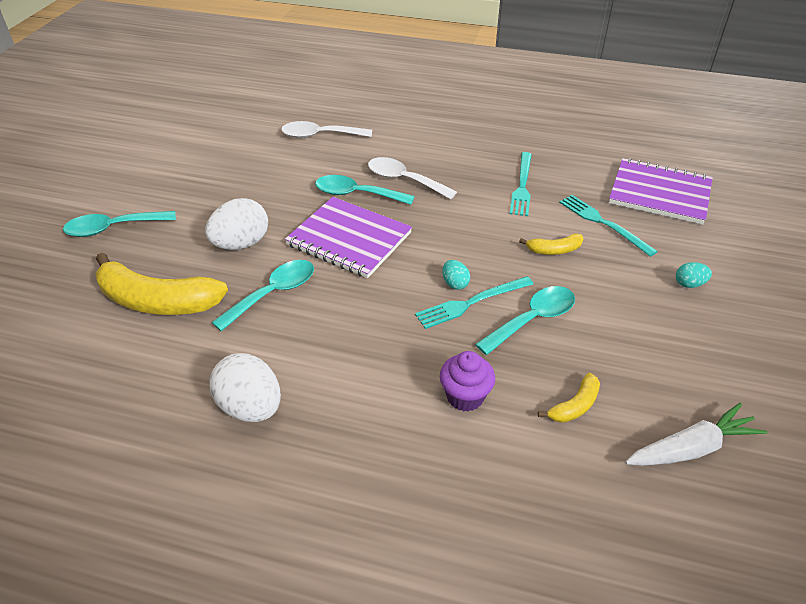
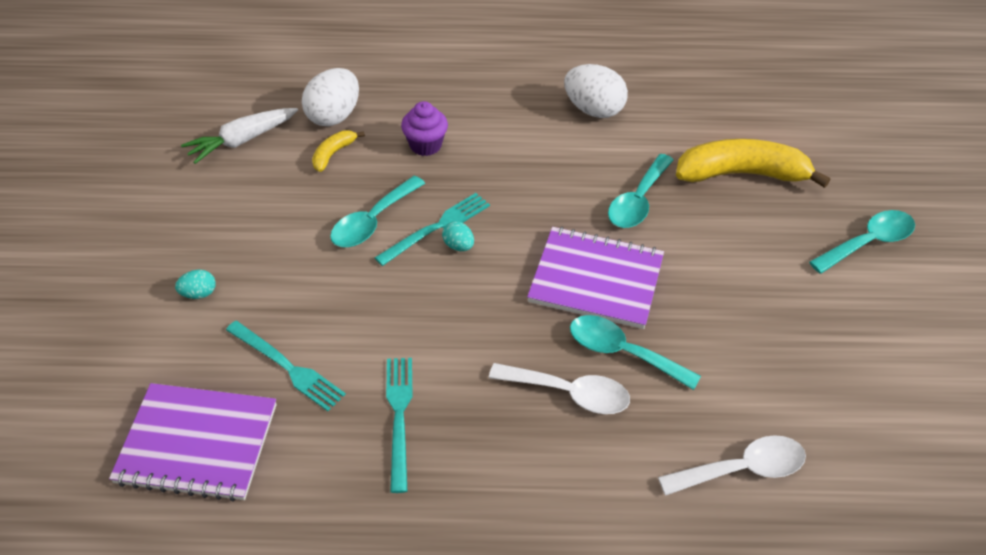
camera: 165 degrees right, 5 degrees up
white egg [205,198,268,250] -> white egg moved to [302,68,359,126]
turquoise spoon [315,175,415,205] -> turquoise spoon turned 150 degrees counterclockwise [570,315,701,390]
yellow banana [519,233,583,255] -> none

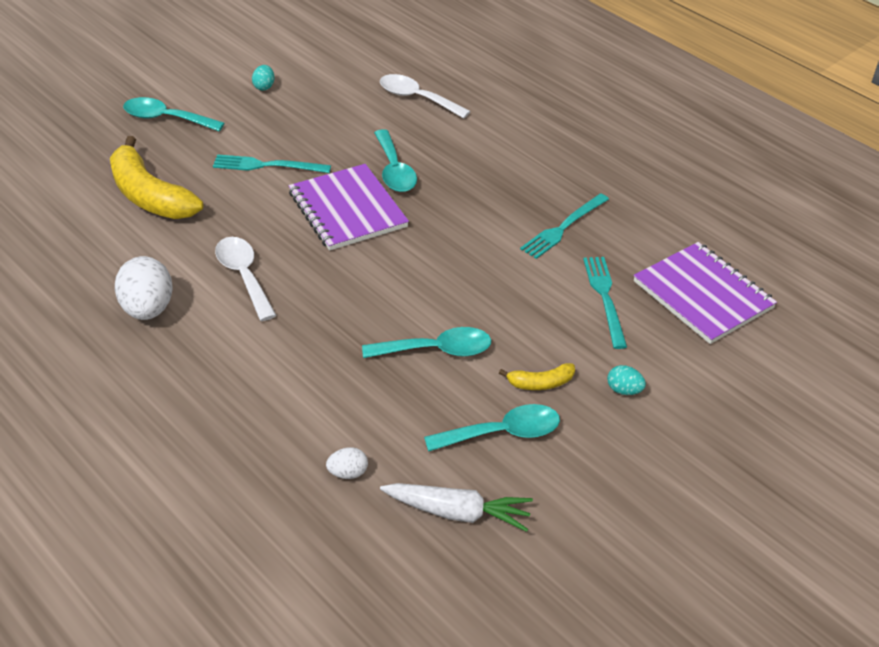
camera: 135 degrees left, 5 degrees down
white egg [302,68,359,126] -> white egg [326,447,368,479], size x0.49
yellow banana [312,130,365,172] -> yellow banana moved to [499,363,575,390]
turquoise fork [375,193,490,266] -> turquoise fork moved to [213,154,331,173]
purple cupcake [401,101,448,156] -> none
turquoise egg [442,221,474,251] -> turquoise egg moved to [252,65,274,90]
white spoon [489,363,630,414] -> white spoon moved to [215,237,277,321]
turquoise spoon [608,154,674,228] -> turquoise spoon moved to [424,404,560,452]

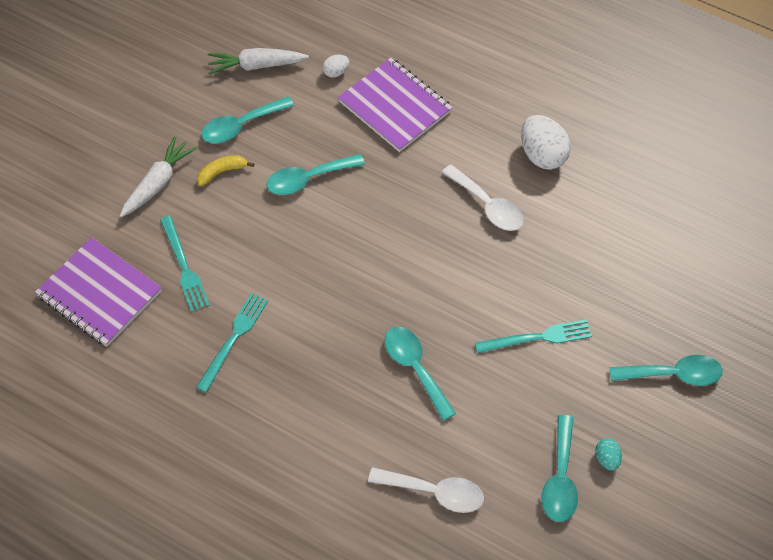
camera: 165 degrees right, 15 degrees up
yellow banana [110,136,203,219] -> none
purple notebook [289,164,409,251] -> purple notebook moved to [338,58,453,152]
turquoise egg [607,365,646,395] -> white carrot [120,136,197,217]
none -> turquoise spoon [541,415,578,522]

